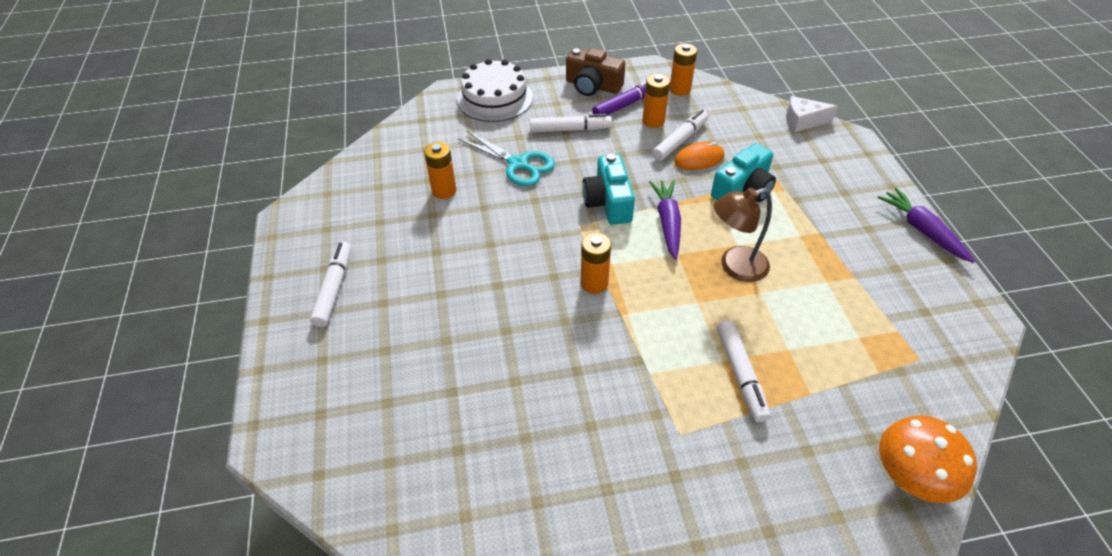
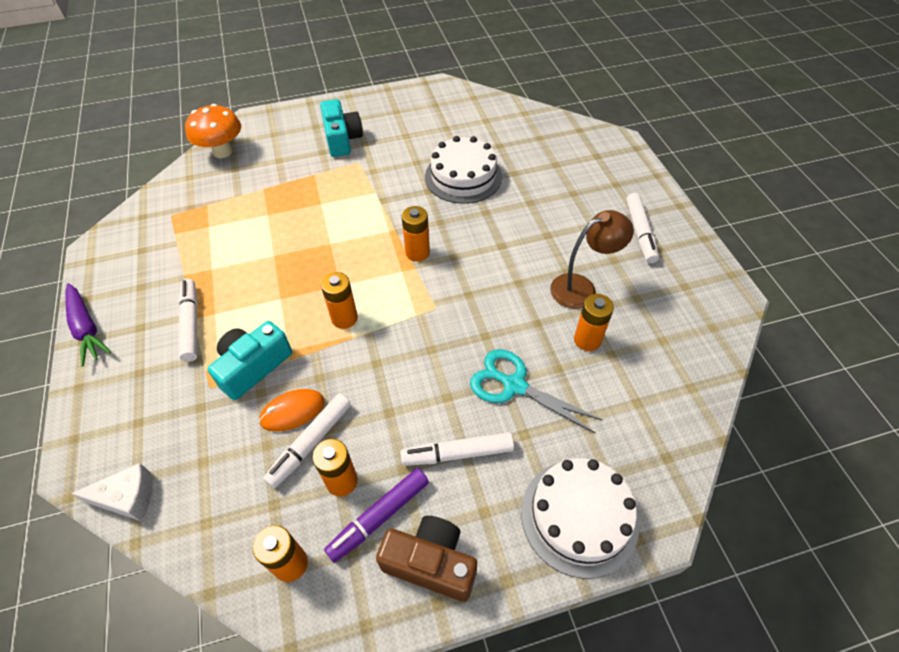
camera: 175 degrees right, 5 degrees up
turquoise camera [582,154,635,225] -> turquoise camera moved to [320,99,363,157]
purple carrot [649,180,681,260] -> orange battery [321,272,358,329]
brown lamp [714,188,772,282] -> brown lamp moved to [550,210,634,309]
white marker [717,320,771,422] -> white marker moved to [178,279,198,362]
none -> white cake [425,136,502,204]

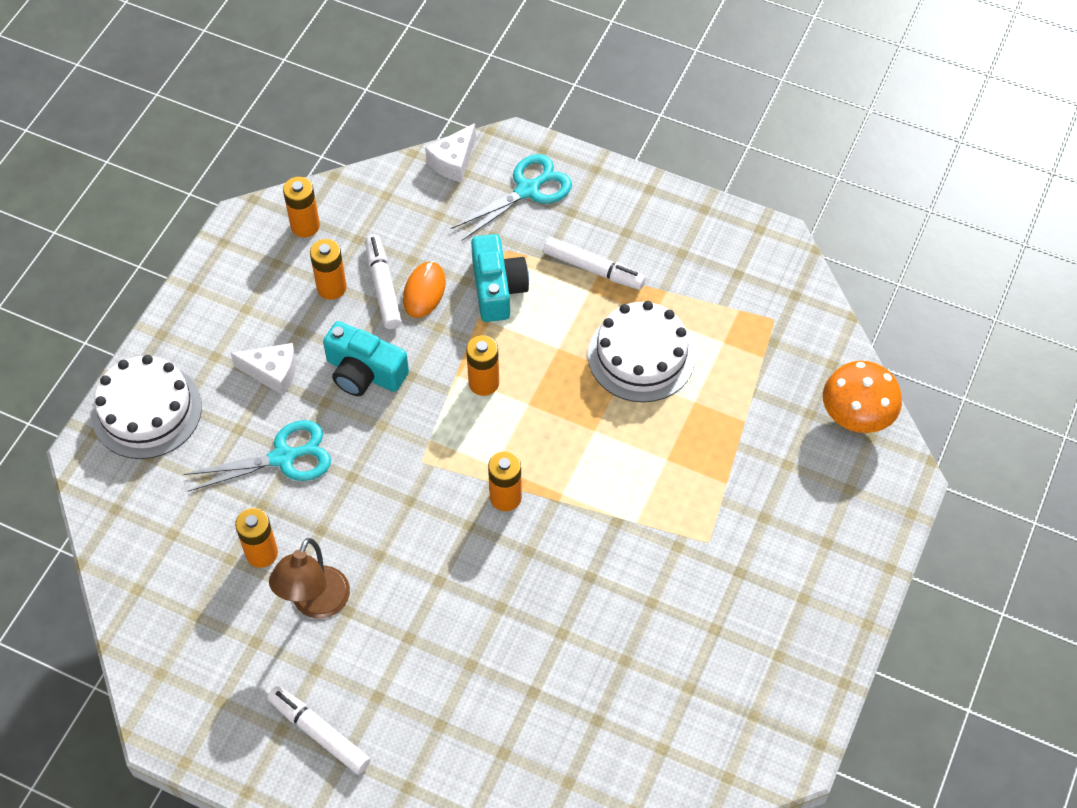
camera: 130 degrees right, 5 degrees up
purple carrot [65,283,111,367] -> none
turquoise camera [320,99,363,157] -> turquoise camera moved to [323,321,409,396]
purple marker [324,468,429,563] -> none
brown camera [376,516,477,602] -> none
white marker [400,432,514,466] -> white cheese [230,343,296,396]
white cake [425,136,502,204] -> white cake moved to [588,301,695,402]
none -> turquoise scissors [451,154,572,241]

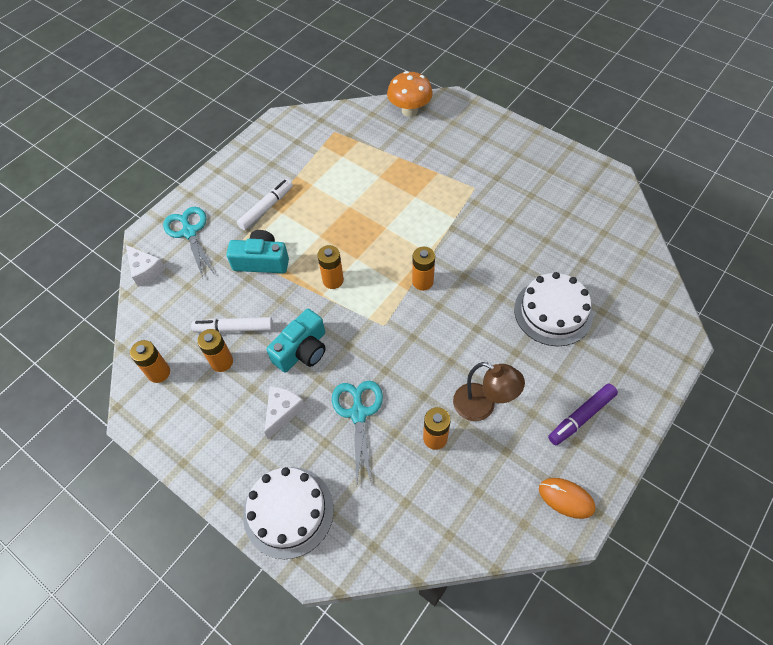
camera: 75 degrees left, 0 degrees up
white marker [267,686,371,775] -> purple marker [548,384,618,445]
orange mouse [403,261,446,318] -> orange mouse moved to [539,478,595,519]
white cake [588,301,695,402] -> white cake moved to [514,272,593,346]

